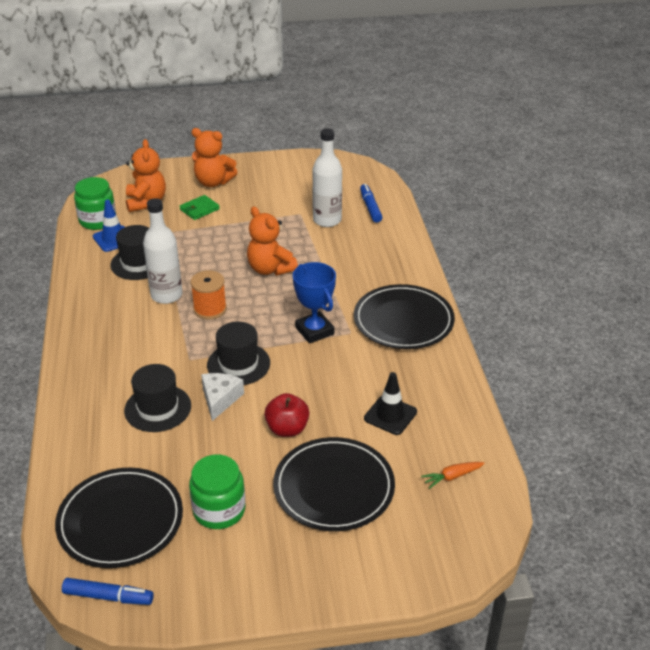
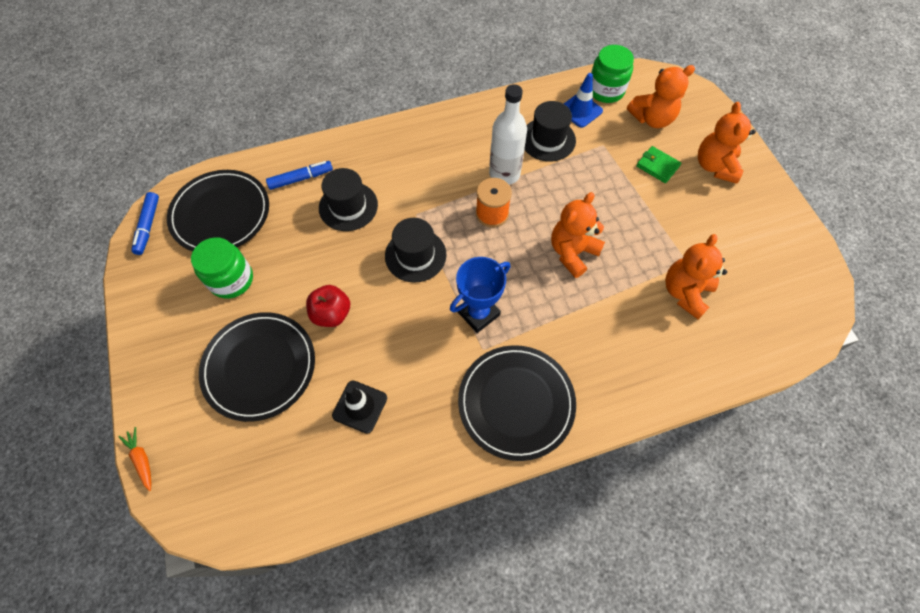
camera: 80 degrees right, 25 degrees up
white cheese [201,373,244,421] -> none
white bottle [312,128,342,227] -> orange teddy bear [665,234,727,319]
blue marker [360,184,382,223] -> blue marker moved to [266,161,333,190]
orange carrot [421,462,485,489] -> orange carrot moved to [119,427,152,491]

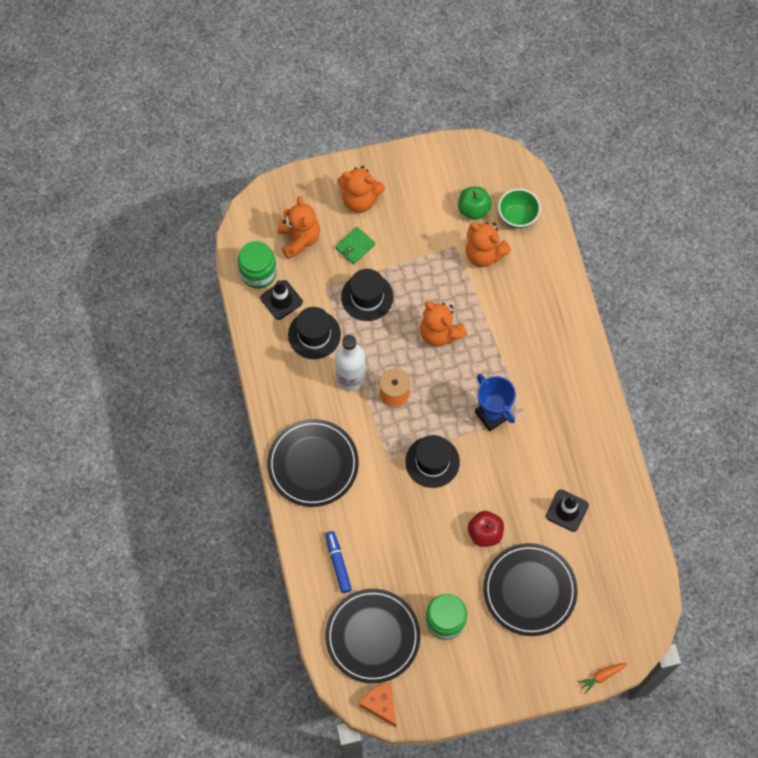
camera: 85 degrees left, 5 degrees up
blue marker [131,192,159,255] -> orange cheese [359,682,396,727]
black hat [319,168,378,231] -> black hat moved to [341,269,394,321]
black plate [458,345,576,461] -> black plate moved to [267,419,359,507]
blue traffic cone [564,73,603,128] -> black traffic cone [260,280,303,320]
none -> green apple [458,187,492,220]
none -> green bowl [498,188,541,228]

